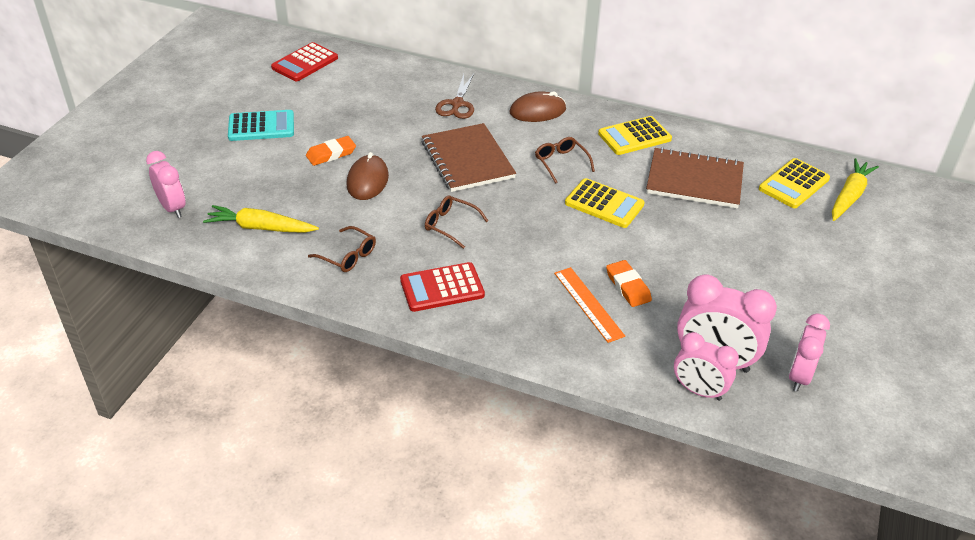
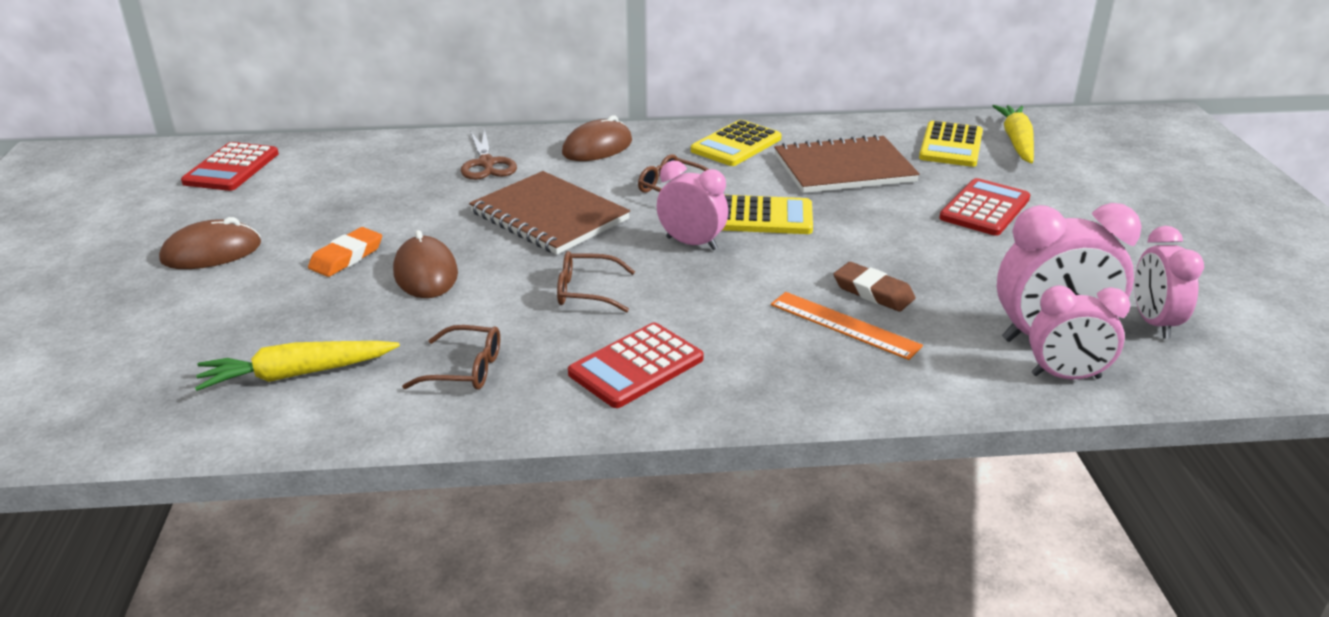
camera: 25 degrees left, 10 degrees down
pink clock [146,151,186,218] -> pink clock moved to [657,161,728,250]
turquoise calculator [228,110,294,141] -> brown mouse [159,217,261,269]
orange eraser [606,260,652,307] -> brown eraser [833,262,915,312]
none -> red calculator [939,178,1030,236]

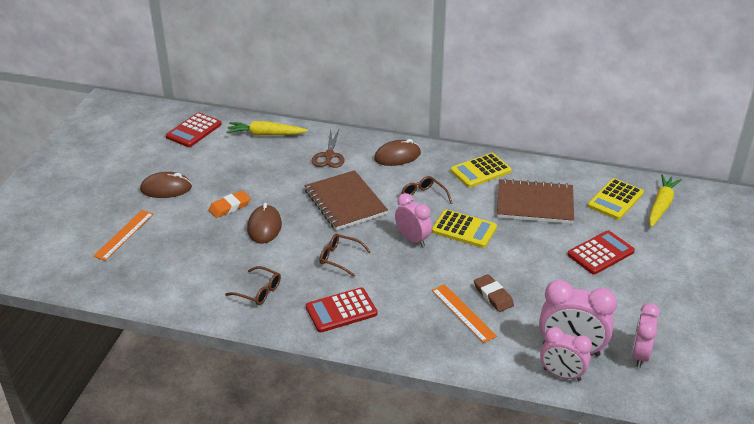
camera: 20 degrees right, 5 degrees up
yellow carrot [195,341,400,391] -> yellow carrot moved to [226,121,308,135]
none -> orange ruler [93,210,154,261]

